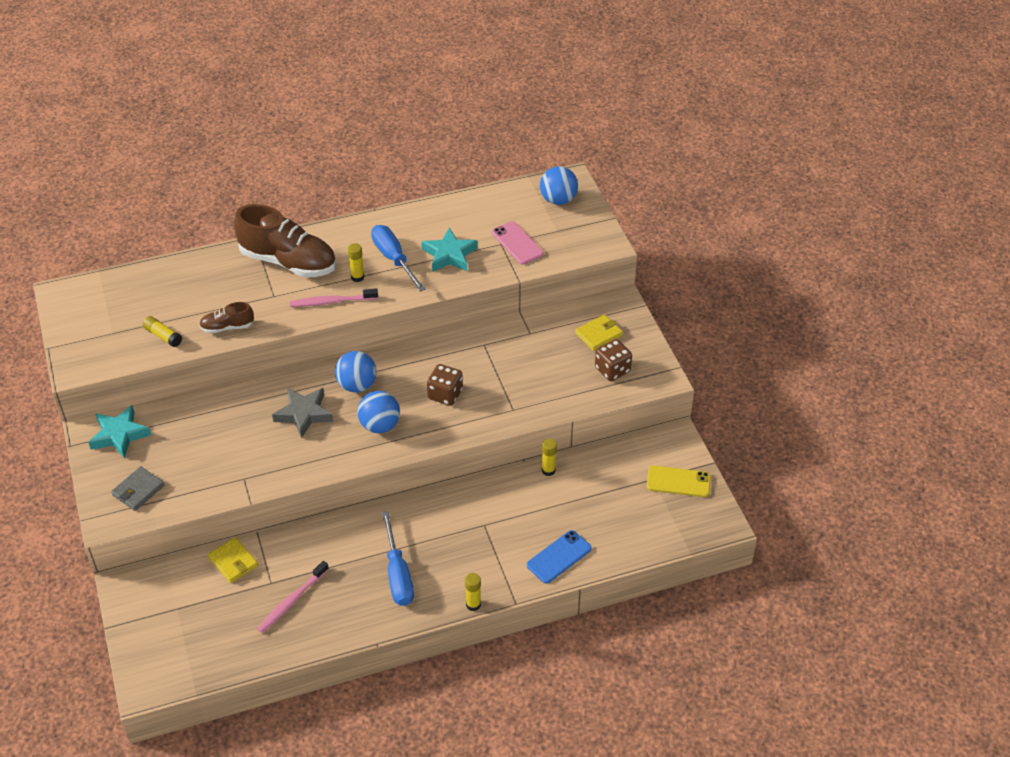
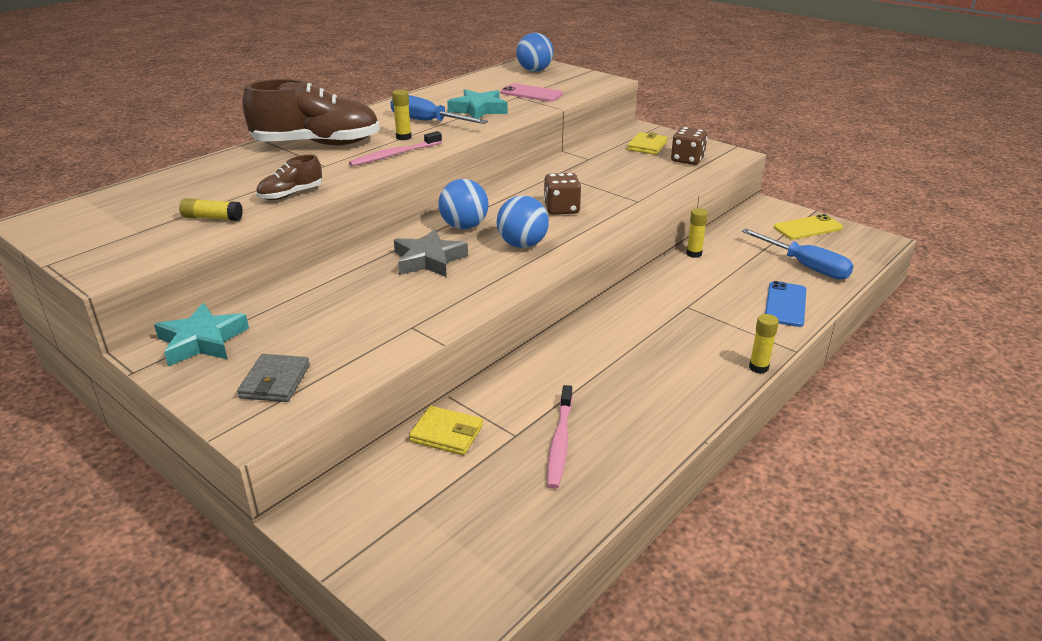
camera: 30 degrees left, 15 degrees down
blue screwdriver [382,511,414,606] -> blue screwdriver moved to [742,229,854,280]

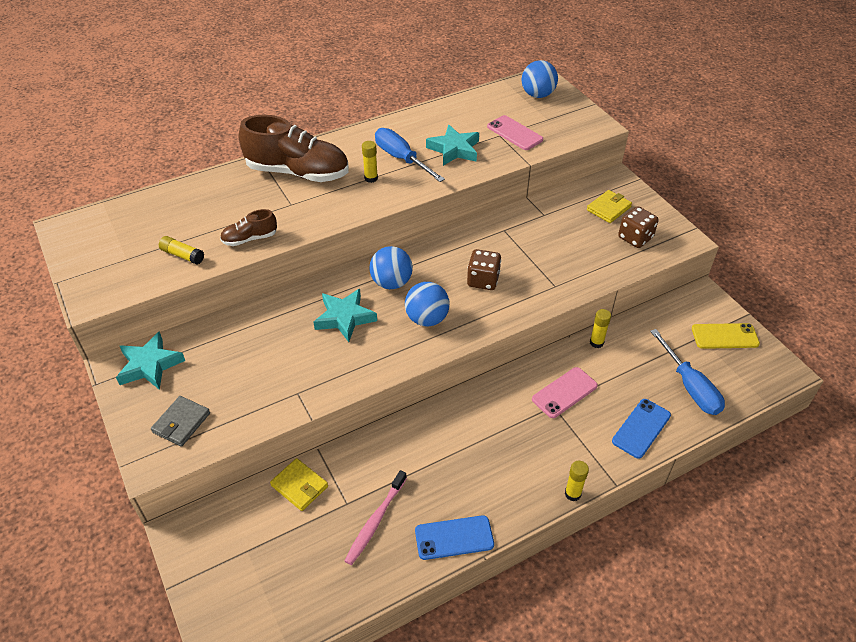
camera: 20 degrees right, 15 degrees up
pink toothbrush [349,131,442,166] -> none
grey star [394,229,468,277] -> turquoise star [314,289,377,342]
none -> blue phone [415,515,494,560]
none -> pink phone [532,367,598,418]

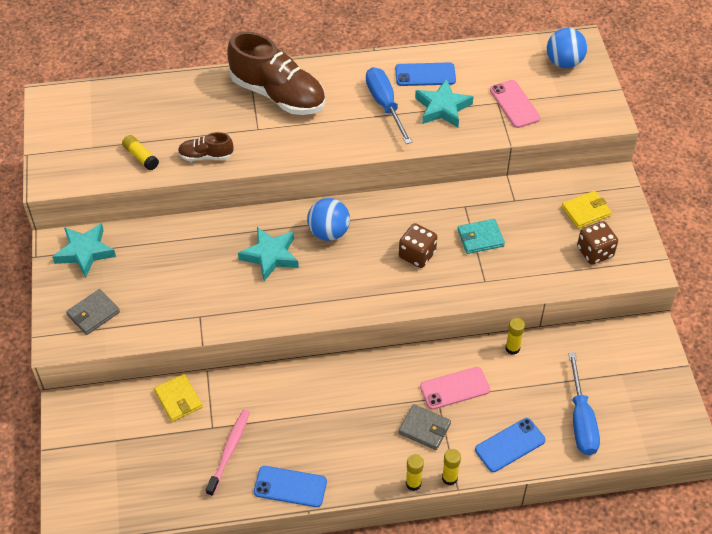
camera: 20 degrees right, 5 degrees up
pink toothbrush [345,470,407,565] -> pink toothbrush turned 150 degrees clockwise [206,409,250,496]
yellow glue stick [362,141,378,183] -> yellow glue stick moved to [442,449,461,485]
blue ball [405,282,450,327] -> none
yellow phone [692,323,760,349] -> none
none -> blue phone [395,62,456,86]
none -> grey wallet [398,404,451,450]
none -> turquoise wallet [457,219,505,254]

